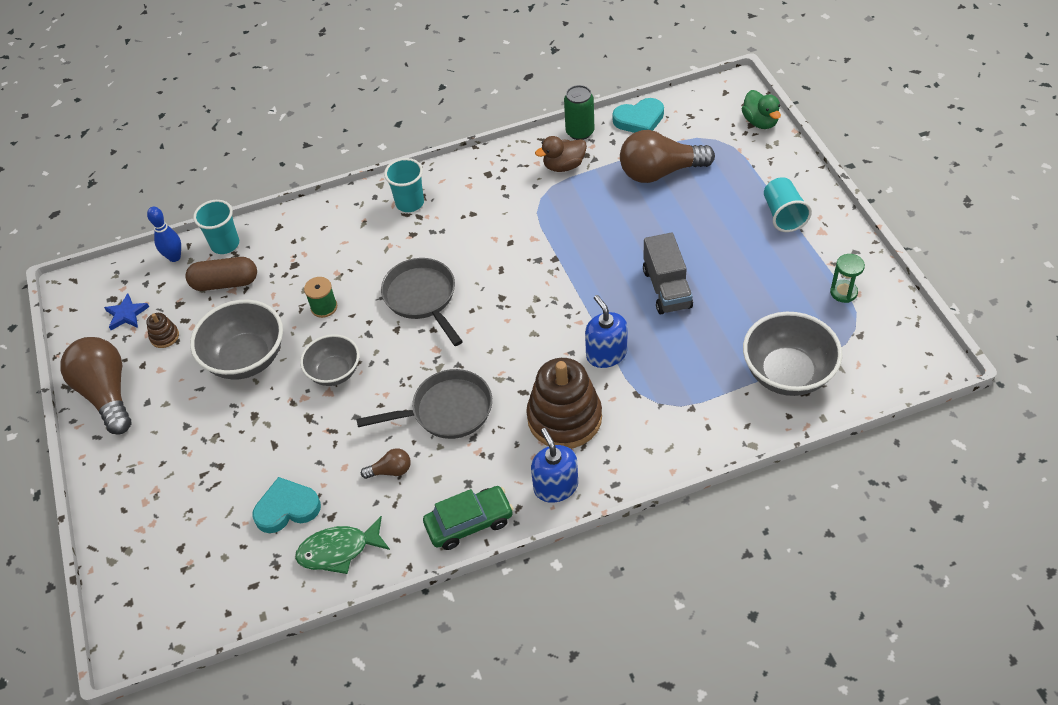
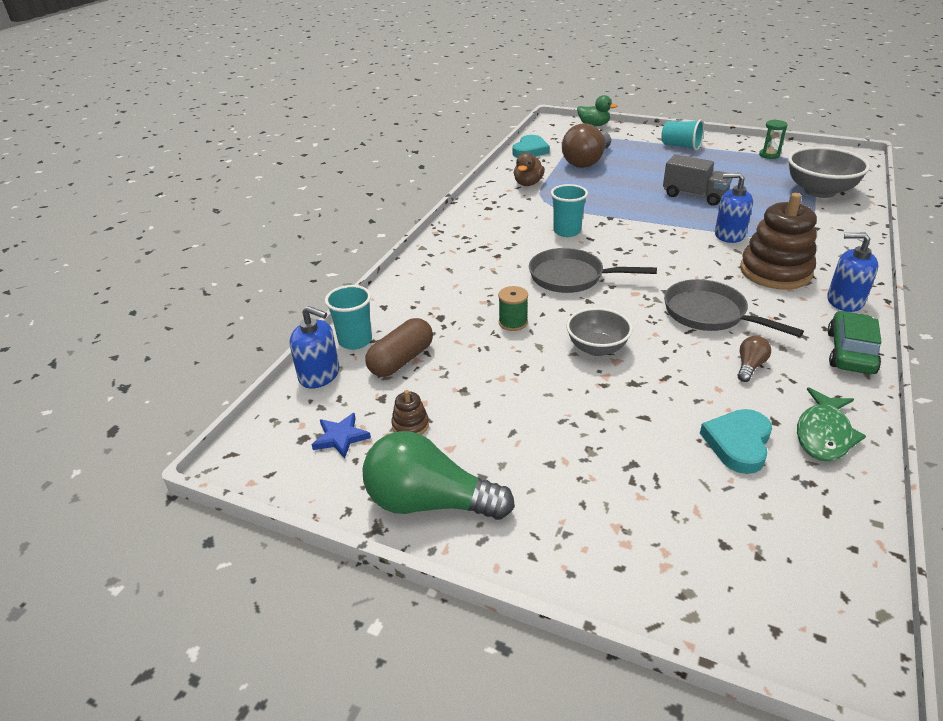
camera: 50 degrees left, 15 degrees down
brown light bulb [60,337,131,435] -> green light bulb [362,431,515,520]
blue bowling pin [147,207,181,262] -> blue soap dispenser [290,306,340,389]
grey bowl [190,300,283,380] -> none
grey pan [356,369,492,439] -> grey pan turned 75 degrees counterclockwise [664,279,804,337]
turquoise cup [384,158,424,212] -> turquoise cup moved to [551,184,588,237]
green can [564,85,594,140] -> none

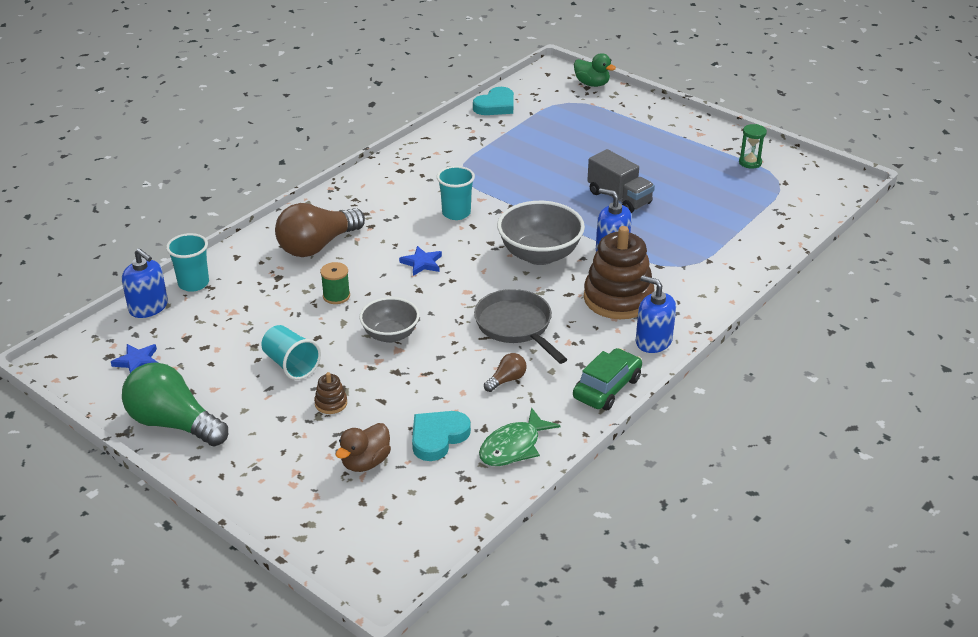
camera: 15 degrees right, 0 degrees up
brown capsule [365,318,433,377] -> none
brown stacking toy [391,390,429,435] -> brown stacking toy moved to [314,372,347,414]
brown duck [514,152,545,186] -> brown duck moved to [336,423,391,472]
grey pan [529,248,657,293] -> blue star [399,246,442,276]
brown light bulb [562,123,611,168] -> brown light bulb moved to [275,203,365,257]
turquoise cup [661,119,704,151] -> turquoise cup moved to [261,325,321,380]
grey bowl [788,147,870,198] -> grey bowl moved to [497,201,585,265]

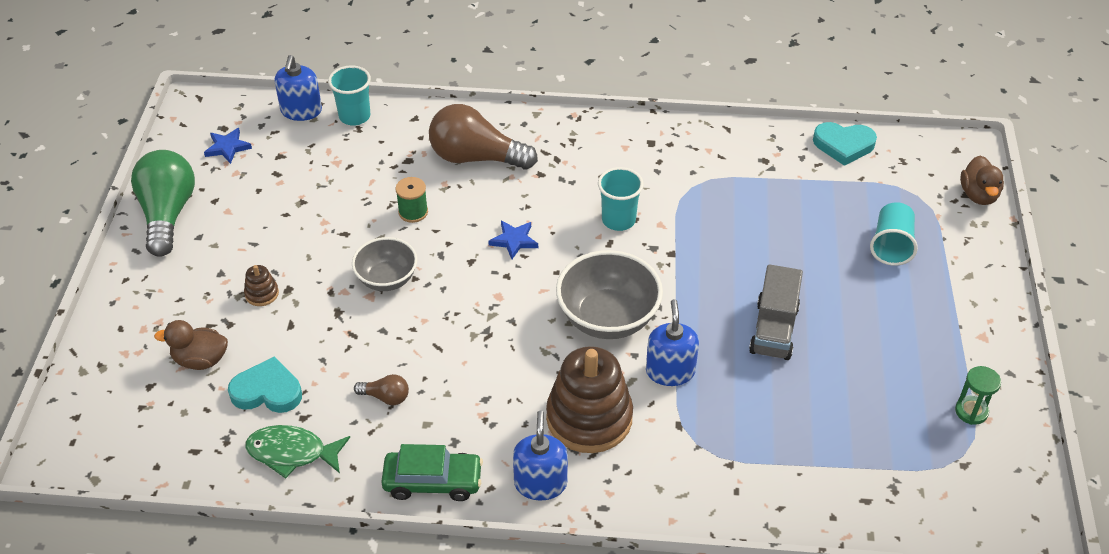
camera: 55 degrees right, 10 degrees up
turquoise cup [261,325,321,380] -> turquoise cup moved to [870,202,918,266]
grey pan [474,289,567,364] -> none
green duck [574,53,616,87] -> brown duck [960,155,1004,205]

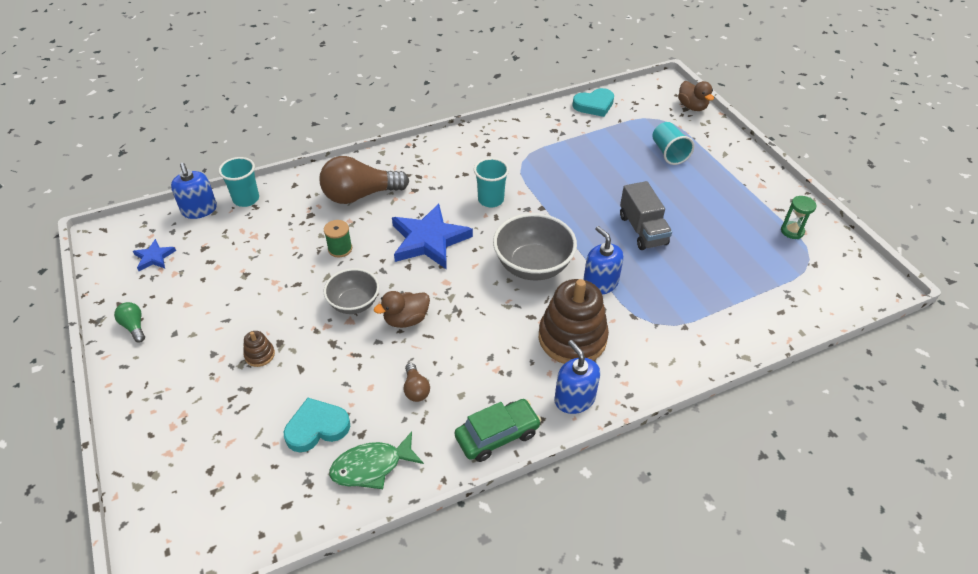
camera: 30 degrees left, 0 degrees up
green light bulb [131,150,195,257] -> green light bulb [114,302,145,343], size x0.45
brown duck [154,320,228,370] -> brown duck moved to [374,291,430,328]
brown light bulb [354,374,409,405] -> brown light bulb turned 90 degrees clockwise [404,363,430,402]
blue star [488,220,538,259] -> blue star [392,203,473,270], size x2.11

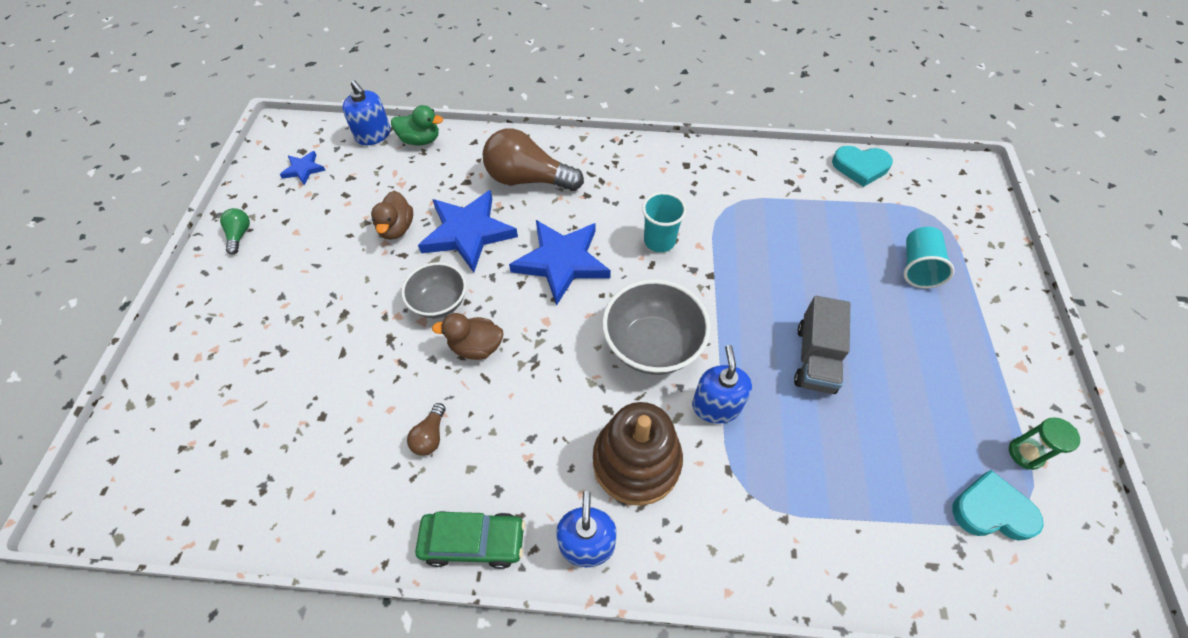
camera: 30 degrees right, 10 degrees up
blue soap dispenser [171,163,217,219] -> blue soap dispenser turned 45 degrees counterclockwise [342,80,391,145]
turquoise cup [219,157,259,207] -> green duck [391,105,443,145]
brown stacking toy [243,331,275,367] -> none
turquoise heart [284,398,350,452] -> turquoise heart moved to [952,470,1044,541]
green spool [324,220,352,257] -> blue star [418,190,518,272]
green fish [329,431,424,489] -> none
brown duck [678,81,714,111] -> brown duck moved to [371,191,413,240]

